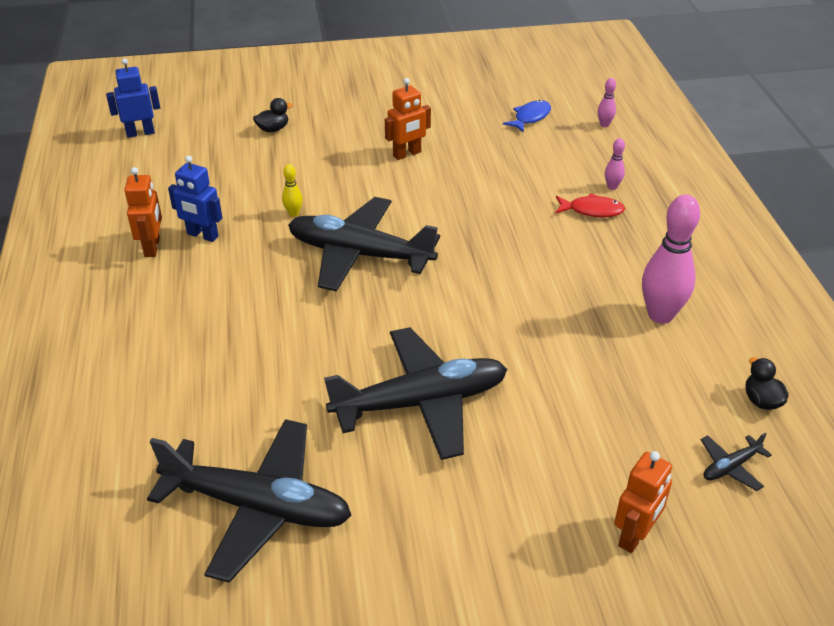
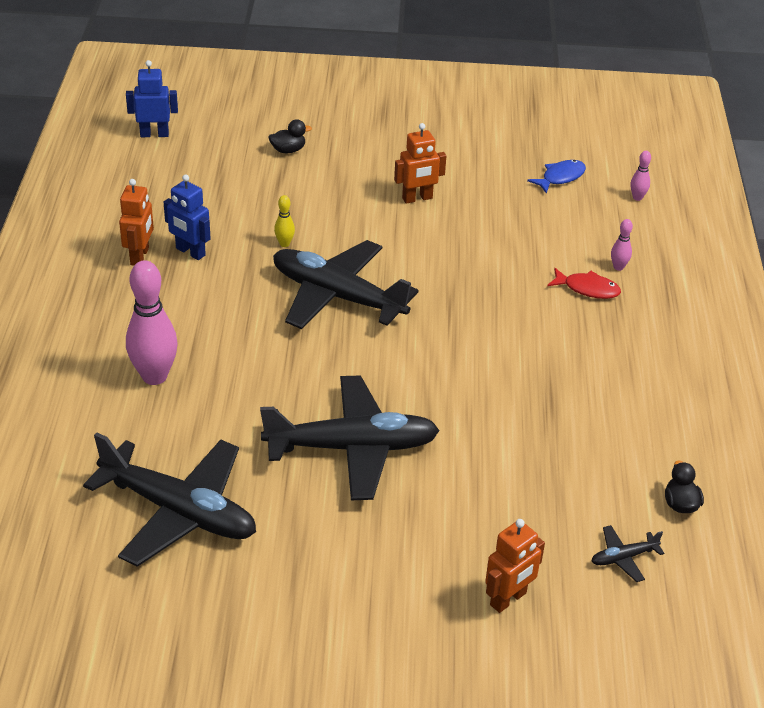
camera: 10 degrees right, 0 degrees up
pink bowling pin [642,195,700,324] -> pink bowling pin moved to [126,260,178,385]

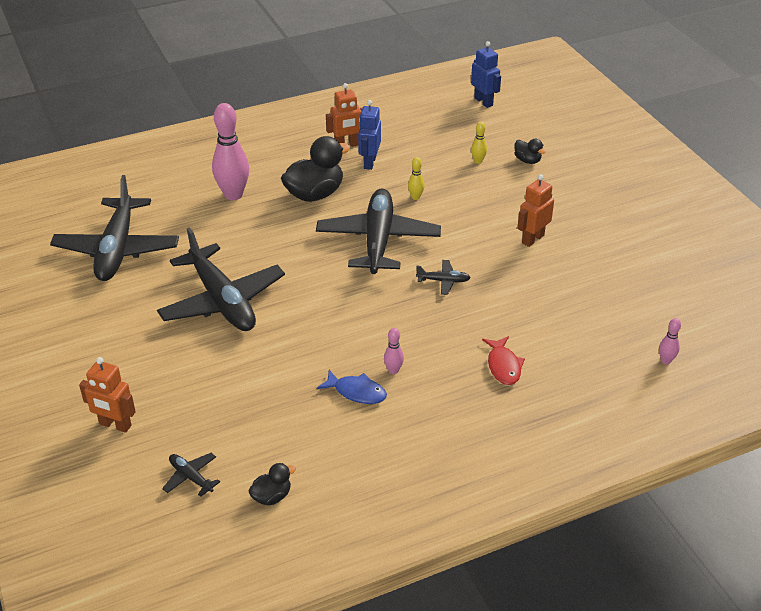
camera: 65 degrees right, 0 degrees up
orange robot [394,123,446,204] -> orange robot turned 90 degrees clockwise [517,174,554,247]
blue fish [527,160,586,193] -> blue fish moved to [317,370,387,404]
pink bowling pin [611,219,633,271] -> pink bowling pin moved to [384,328,404,374]
none -> black duck [281,136,351,202]
none -> black plane [416,260,471,295]
none -> yellow bowling pin [471,122,487,164]

